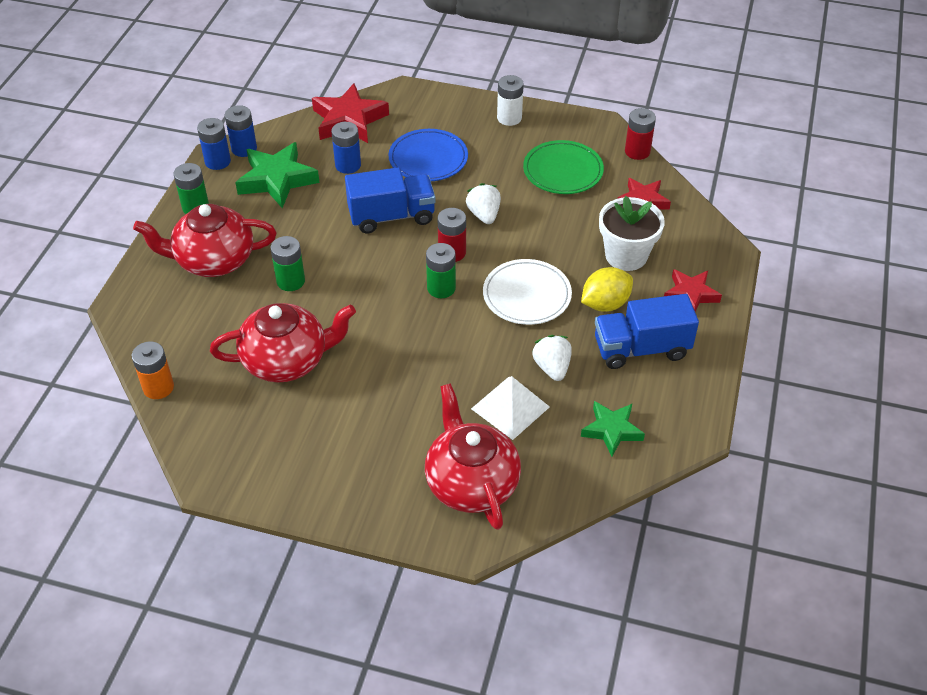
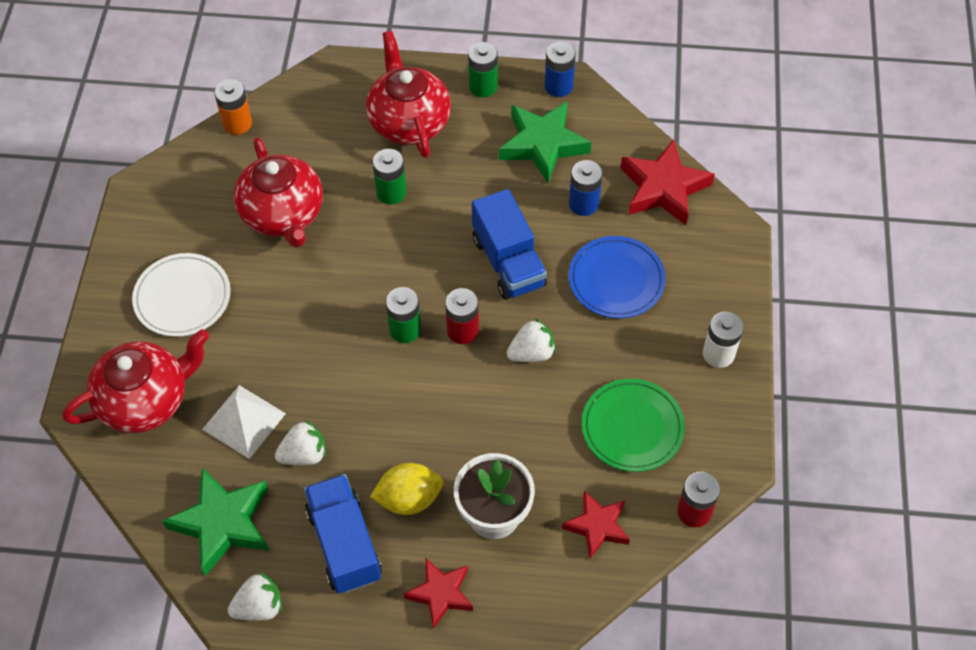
camera: 80 degrees right, 10 degrees up
blue battery [225,105,257,157] -> none
white plate [483,259,572,325] -> white plate moved to [132,253,231,337]
yellow lemon [581,267,633,312] -> yellow lemon turned 60 degrees counterclockwise [370,463,444,515]
green star [581,401,645,457] -> green star [162,468,269,576], size x1.58
none -> white strawberry [228,572,282,621]

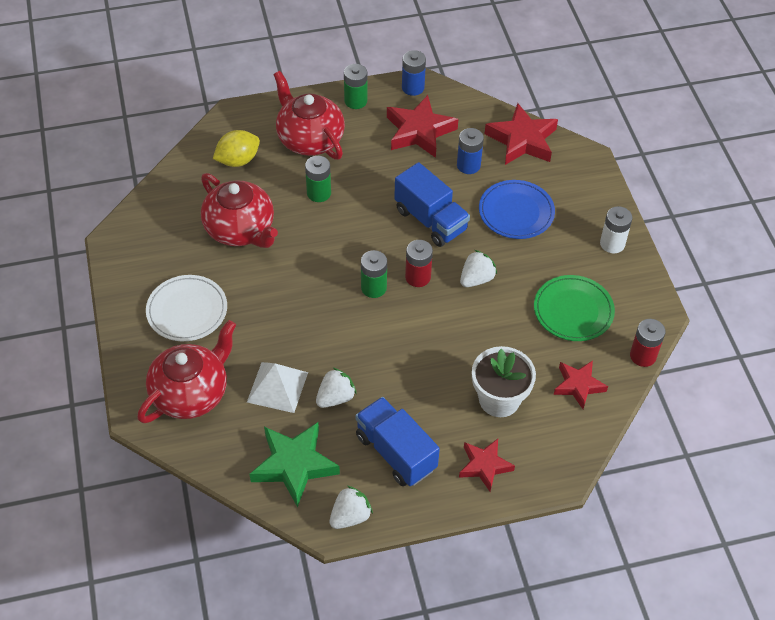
camera: 20 degrees left, 5 degrees down
orange battery [214,79,252,135] -> none
yellow lemon [370,463,444,515] -> yellow lemon moved to [213,130,260,167]
green star [499,102,591,183] -> red star [387,95,458,158]

